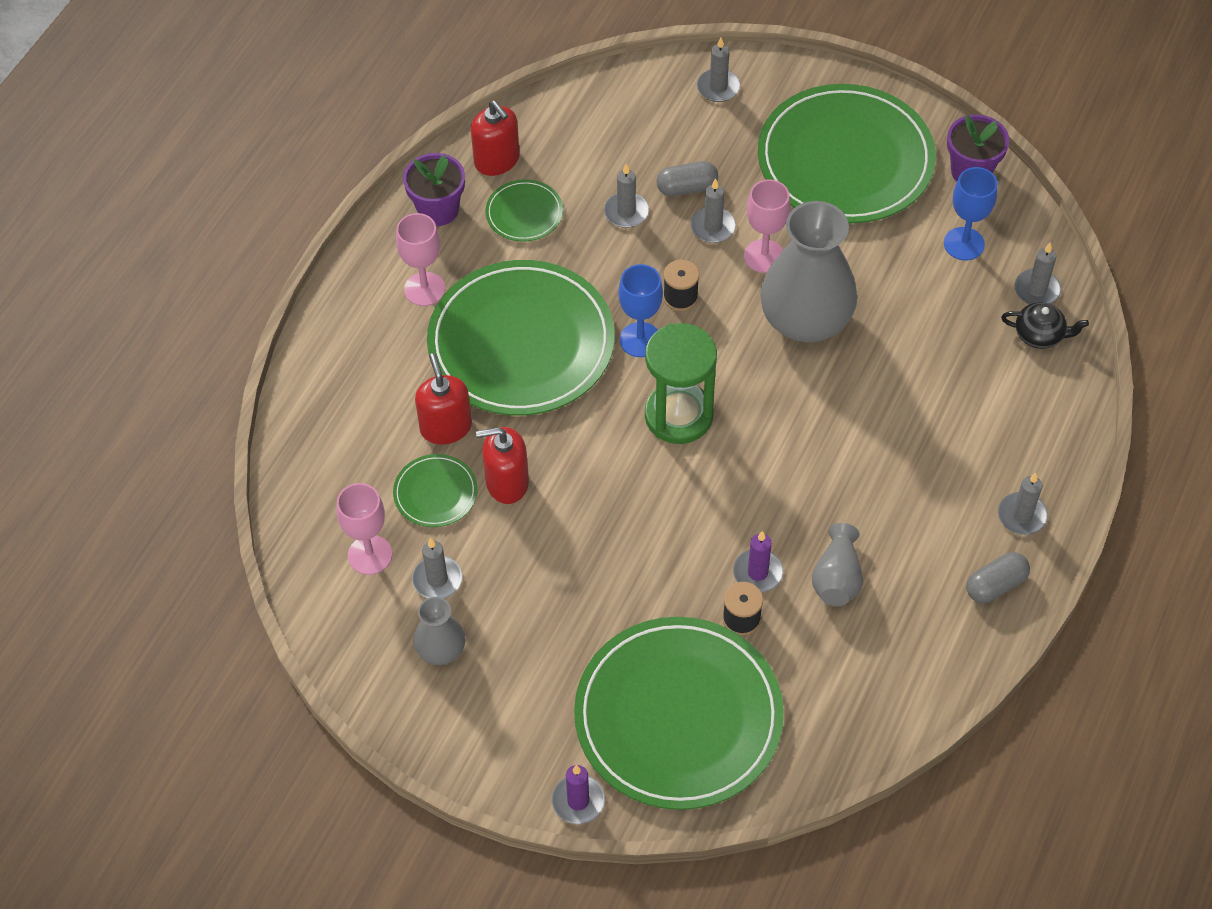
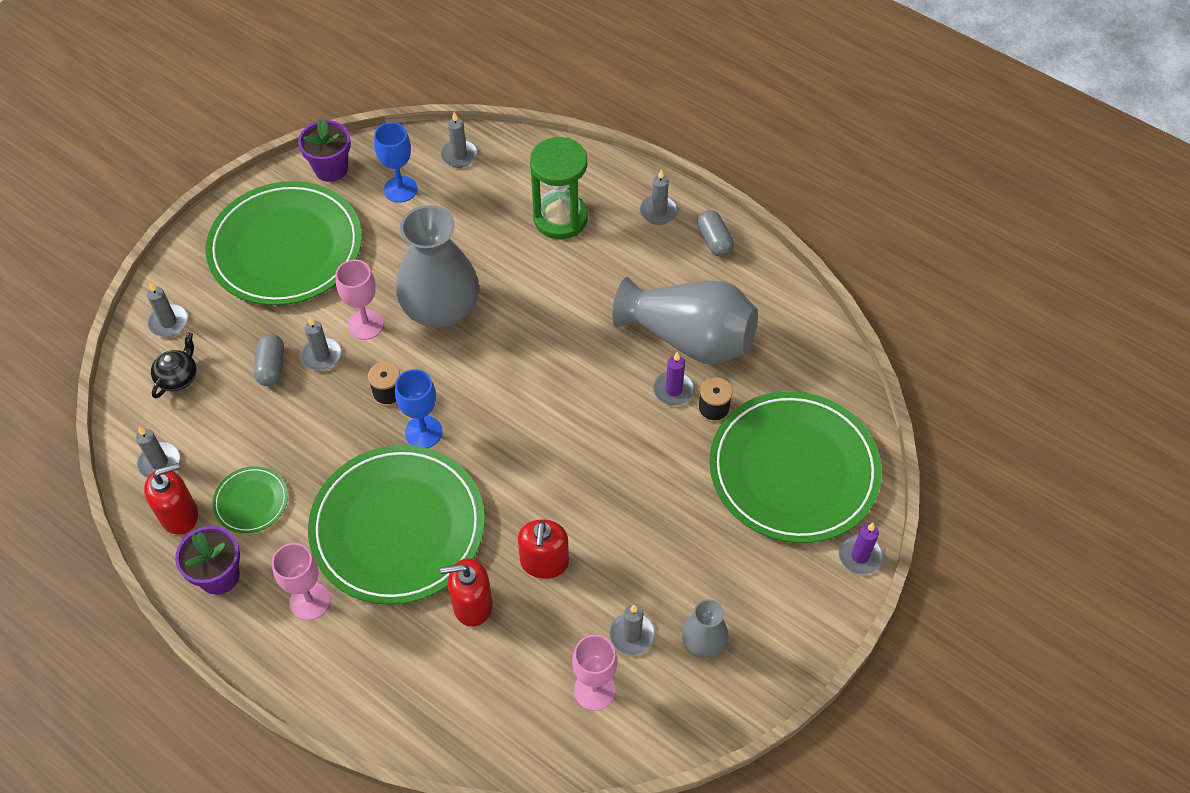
camera: 80 degrees left, 0 degrees up
green plate [393,454,478,527] -> none
grey candle [604,163,649,228] -> grey candle moved to [136,426,180,478]
green hourglass [645,323,717,444] -> green hourglass moved to [530,137,588,239]
grey vase [812,523,863,606] -> grey vase [612,277,758,364], size x2.02
black teapot [1001,302,1089,349] -> black teapot moved to [151,332,196,398]

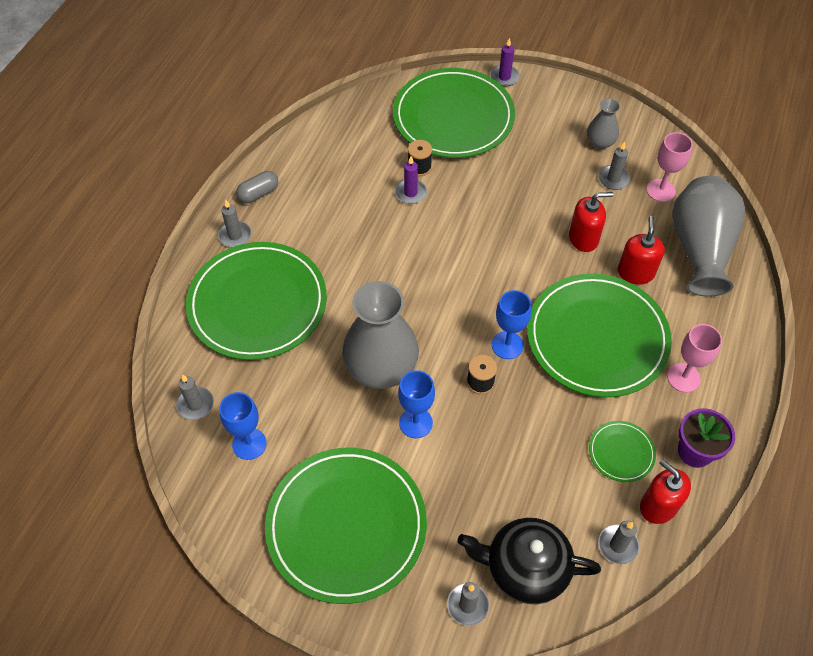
camera: 105 degrees left, 0 degrees up
black teapot [151,332,196,398] -> black teapot [457,518,601,604], size x1.90
grey capsule [254,334,284,386] -> none
purple flower pot [298,119,351,182] -> none
grey candle [301,317,342,371] -> none
pink goblet [335,260,384,340] -> blue goblet [398,370,435,438]
red soap dispenser [440,558,492,627] -> red soap dispenser turned 150 degrees counterclockwise [618,216,665,285]
green hourglass [530,137,588,239] -> green plate [186,242,327,360]
grey vase [612,277,758,364] -> grey vase moved to [672,176,746,297]

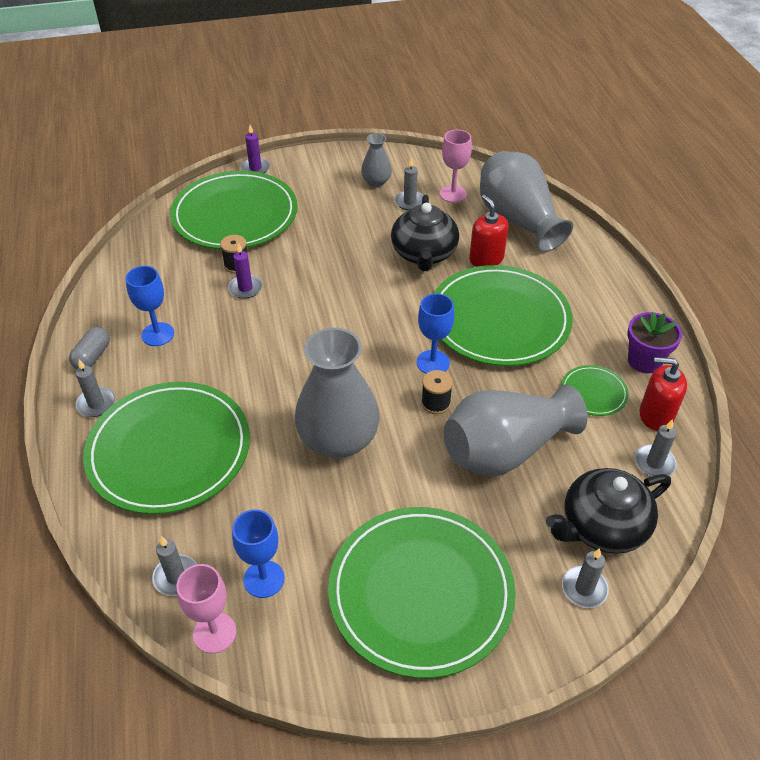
camera: 35 degrees left, 10 degrees down
blue goblet [398,370,435,438] -> blue goblet moved to [126,266,174,346]
red soap dispenser [569,192,613,252] -> black teapot [391,195,459,271]
pink goblet [667,324,722,393] -> pink goblet moved to [176,564,236,654]
none -> grey vase [444,384,588,476]

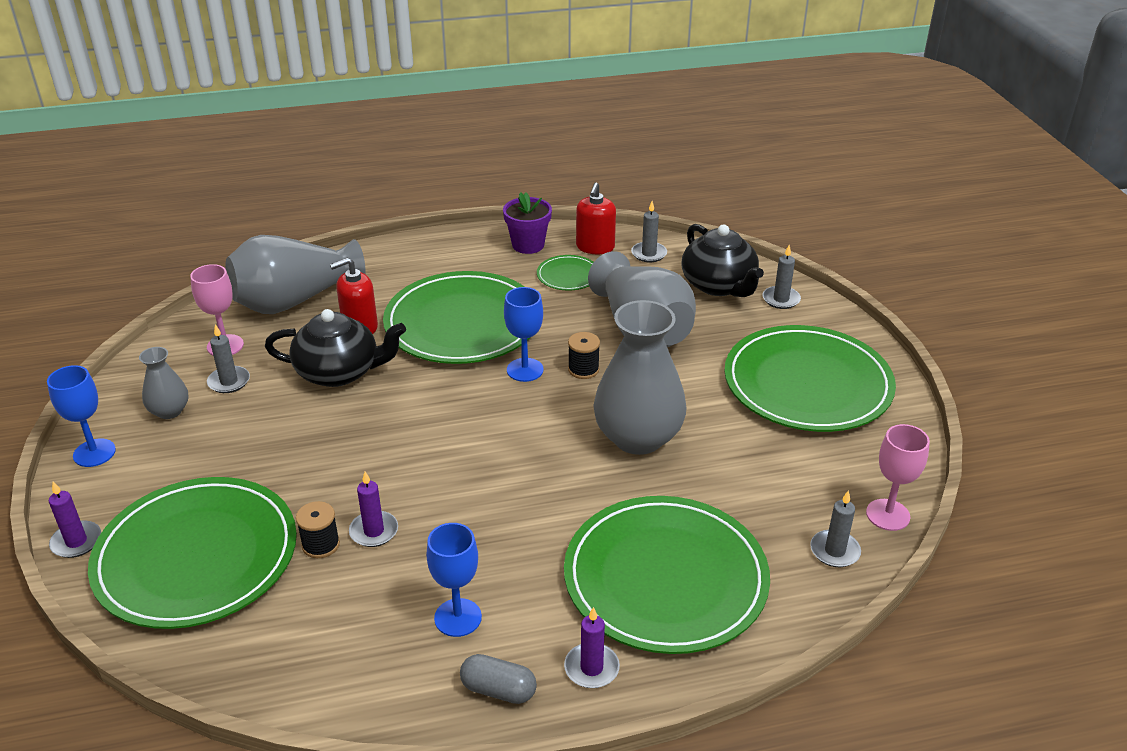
camera: 90 degrees left, 10 degrees down
grey candle [75,359,115,417] -> purple candle [564,607,620,688]
blue goblet [232,509,285,598] -> blue goblet moved to [47,365,116,467]

